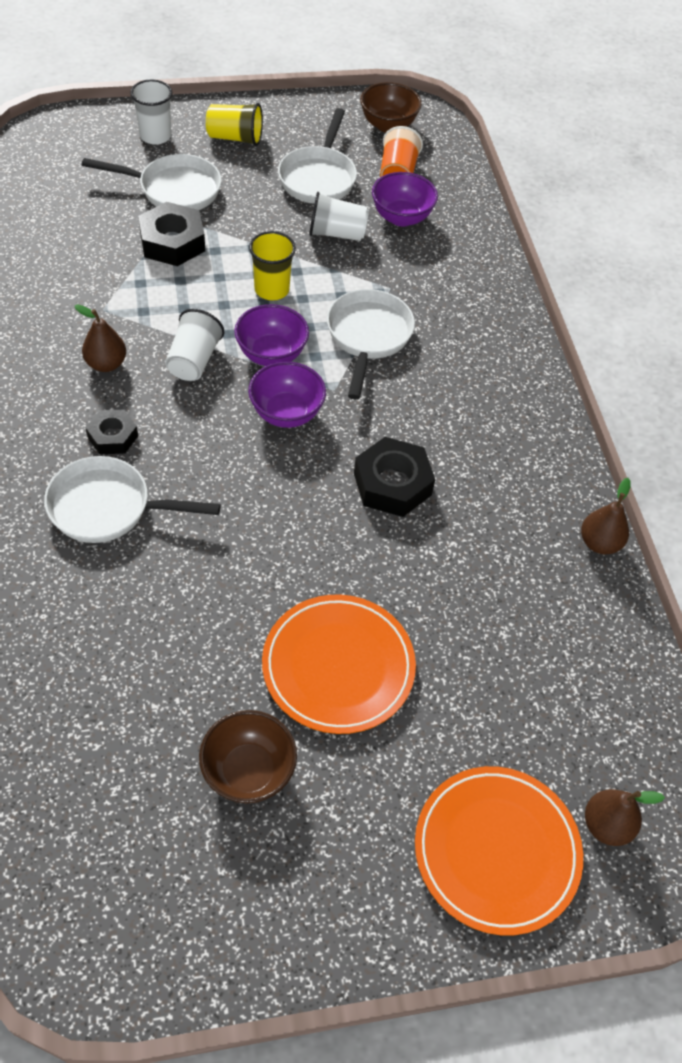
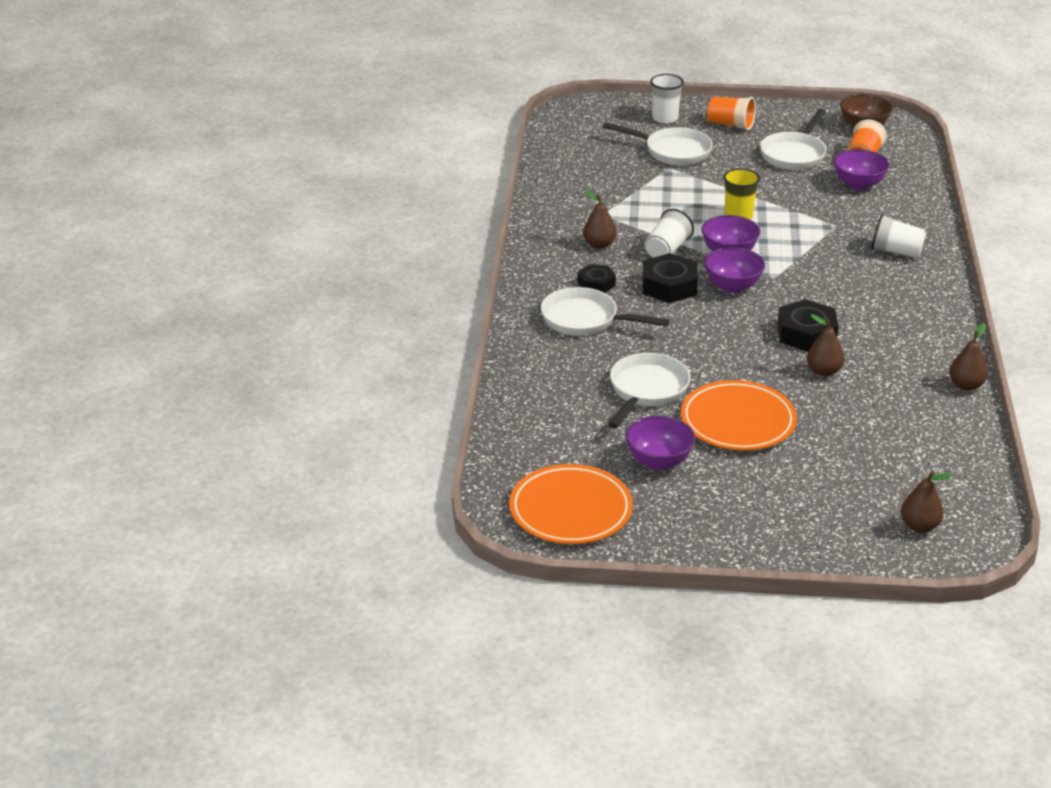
camera: 20 degrees right, 20 degrees down
black nut [138,202,205,266] -> black nut moved to [642,253,698,303]
brown bowl [199,710,297,803] -> purple bowl [625,416,695,470]
yellow cup [206,103,263,146] -> orange cup [707,96,756,131]
white cup [309,192,369,241] -> white cup moved to [871,214,926,258]
white pan [327,289,415,400] -> white pan moved to [608,353,691,429]
orange plate [415,766,583,935] -> orange plate moved to [509,464,633,544]
none -> brown pear [807,314,844,376]

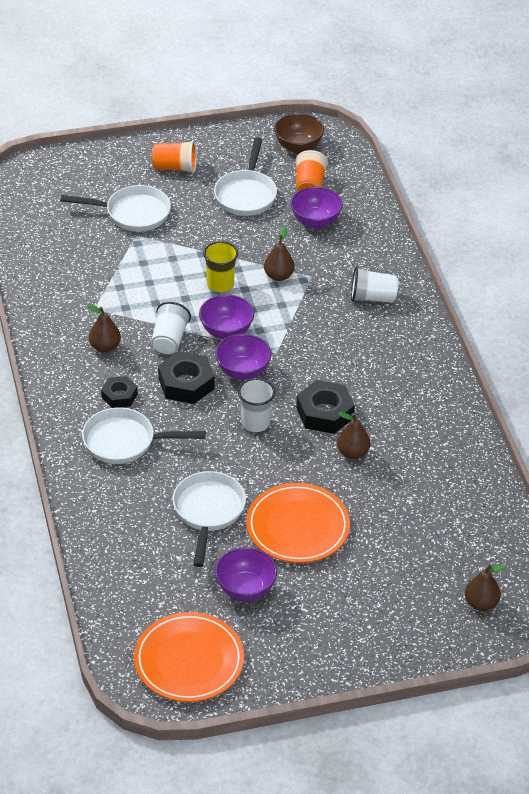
camera: 20 degrees left, 10 degrees up
white cup [650,74,684,124] -> white cup moved to [238,378,275,432]
brown pear [949,323,988,391] -> brown pear moved to [264,226,295,281]

